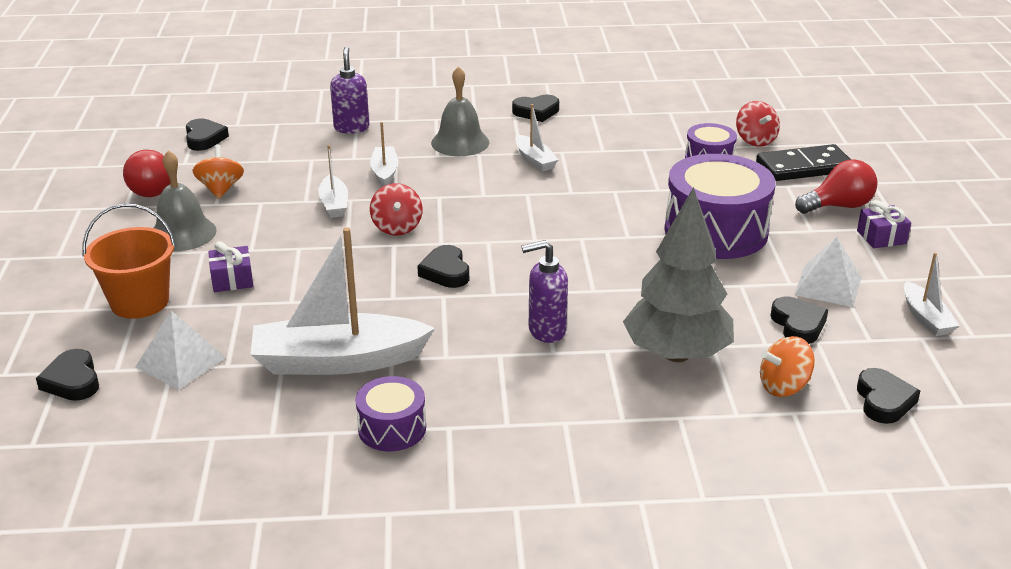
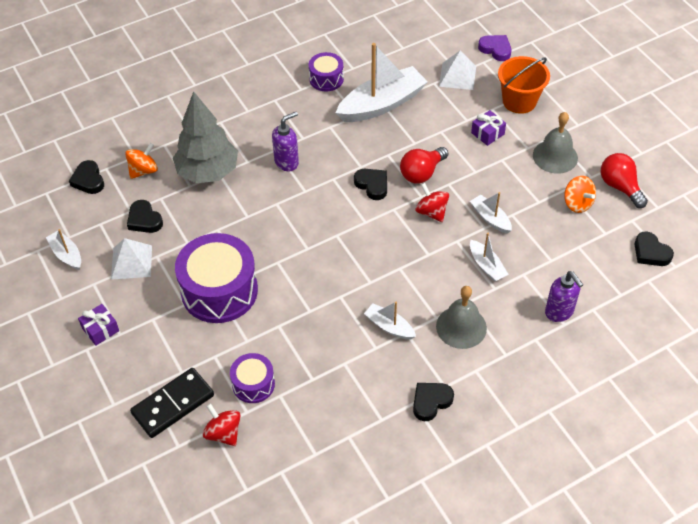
camera: 155 degrees right, 20 degrees up
black heart [36,349,99,401] -> purple heart [478,35,511,61]
red light bulb [795,159,878,214] -> red light bulb moved to [400,147,449,184]

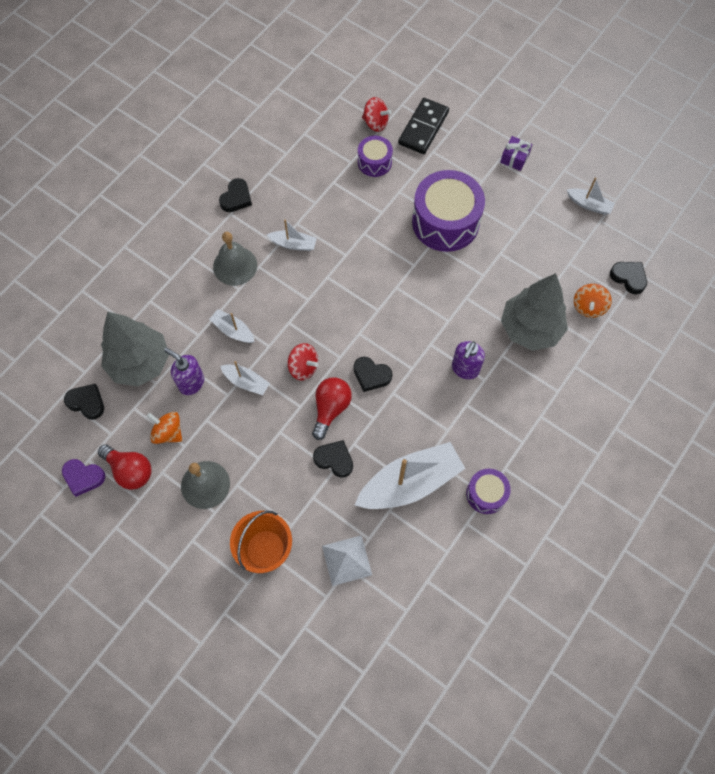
camera: 155 degrees right, 15 degrees up
white pyramid [111,238,152,280] -> none
black heart [127,200,163,233] -> black heart moved to [313,440,353,478]
white boat [336,43,428,122] -> white boat turned 150 degrees counterclockwise [355,442,465,509]
purple gift [471,110,506,146] -> none
purple heart [478,35,511,61] -> purple heart moved to [62,459,105,497]
purple soap dispenser [545,271,583,322] -> purple soap dispenser moved to [164,348,204,395]
none -> grey tree [101,312,169,386]

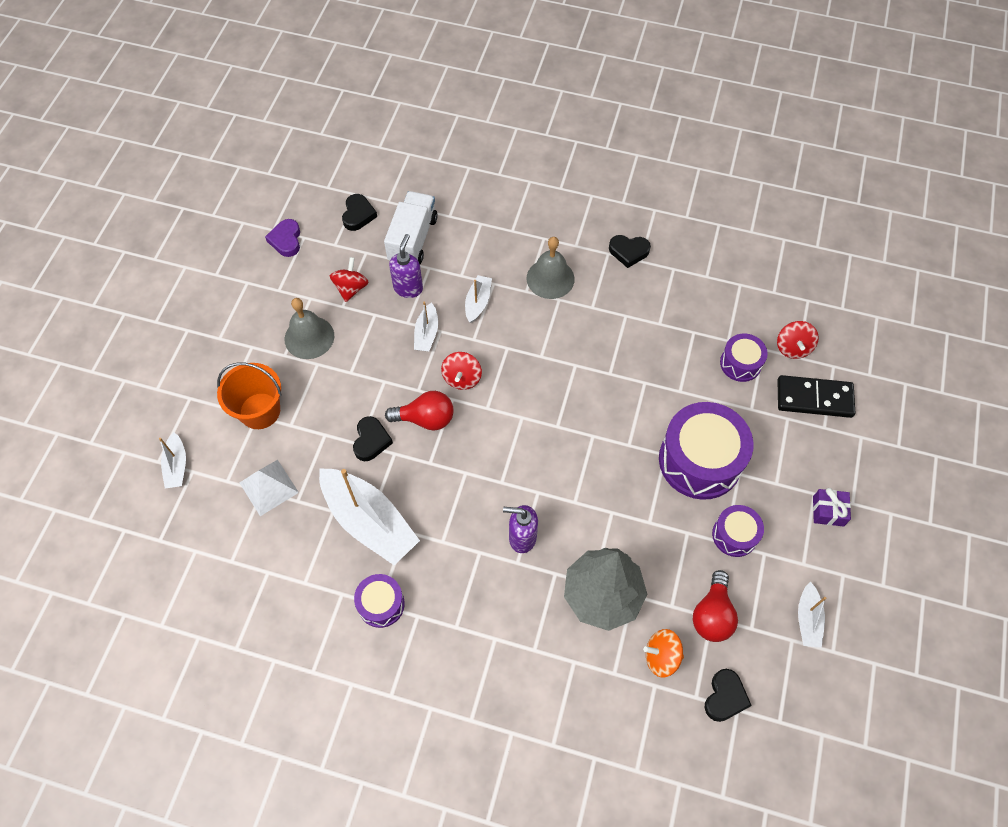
camera: 70 degrees right, 5 degrees down
red light bulb [98,444,152,490] -> red light bulb moved to [693,570,738,642]
grey tree [101,312,169,386] -> white truck [384,191,438,264]
orange spinning top [147,412,182,444] -> red spinning top [330,257,369,302]
white boat [267,219,317,251] -> white boat moved to [159,432,186,488]
black heart [354,357,392,392] -> none
none -> purple drum [712,505,764,557]

